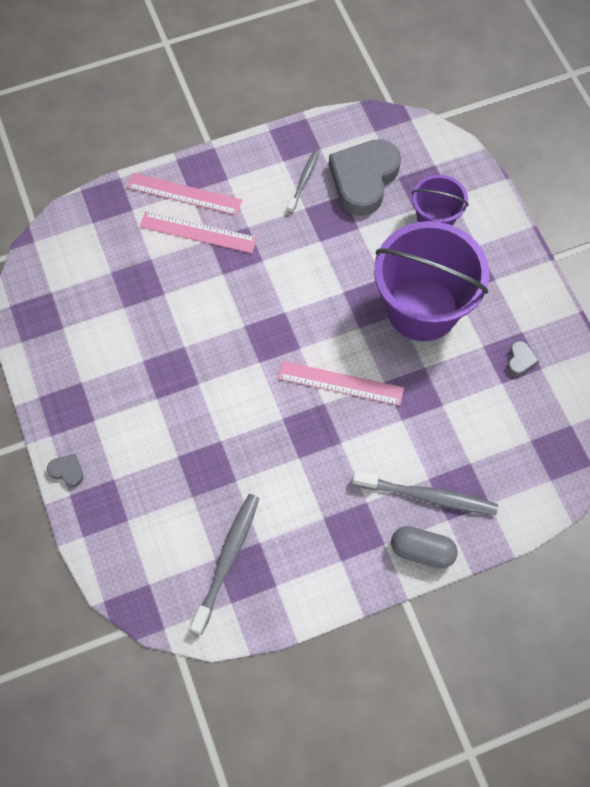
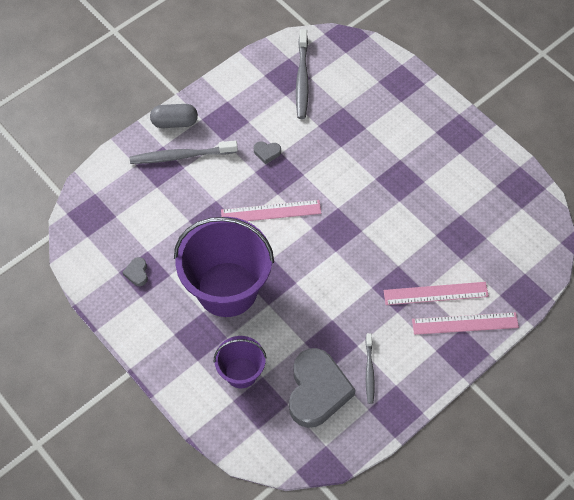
camera: 160 degrees right, 5 degrees down
grey heart [47,454,83,487] -> grey heart moved to [254,141,281,164]

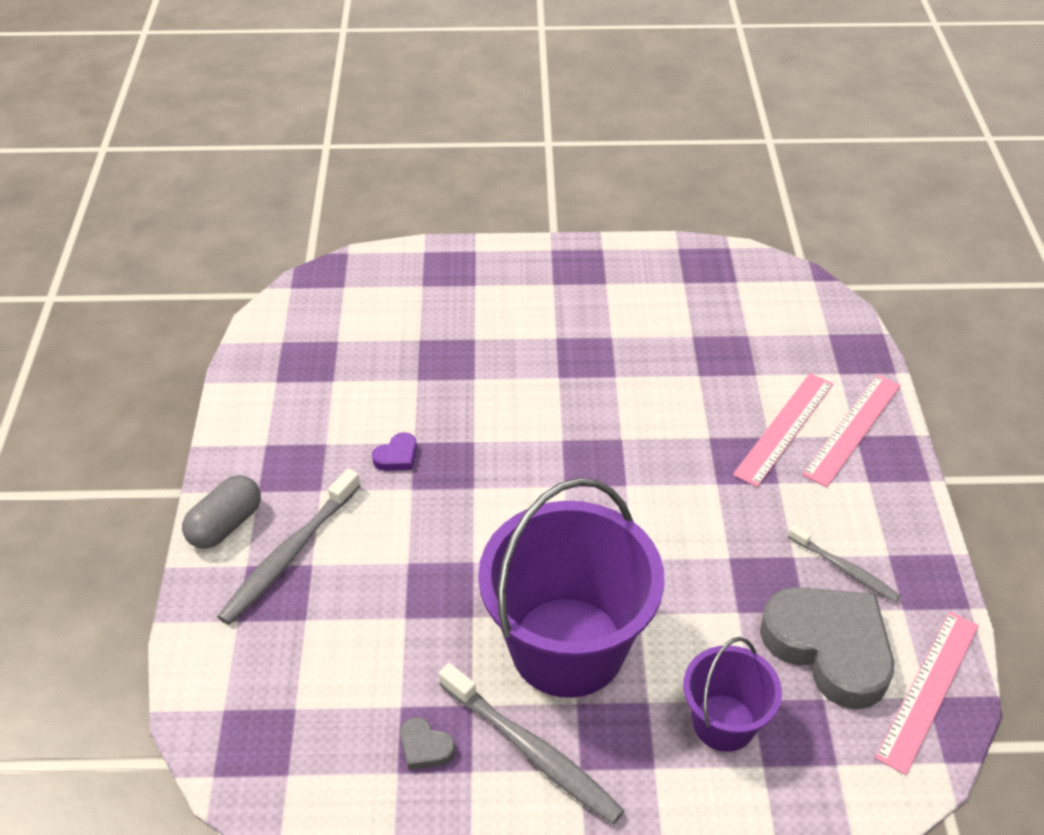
camera: 50 degrees left, 15 degrees down
pink ruler [221,200,321,221] -> pink ruler moved to [875,611,979,775]
grey heart [254,141,281,164] -> purple heart [372,432,417,471]
grey toothbrush [296,29,309,119] -> grey toothbrush moved to [439,663,624,824]

